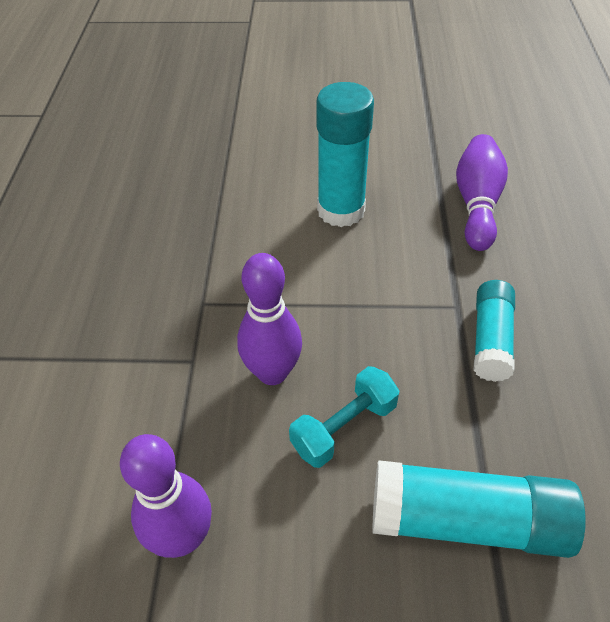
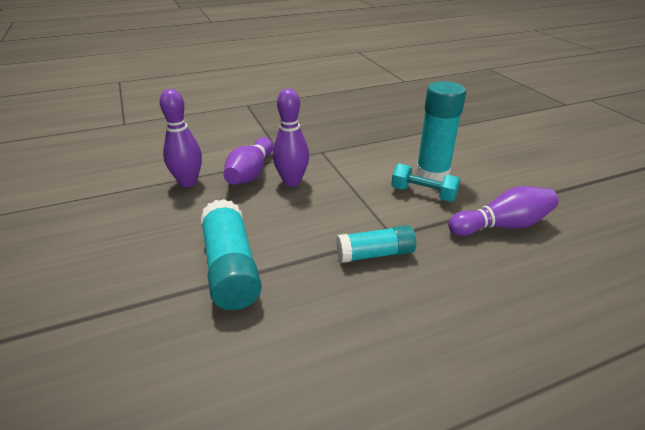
camera: 65 degrees right, 15 degrees down
turquoise dumbbell [289,366,400,468] -> turquoise dumbbell moved to [391,164,460,202]
none -> purple bowling pin [223,137,273,185]

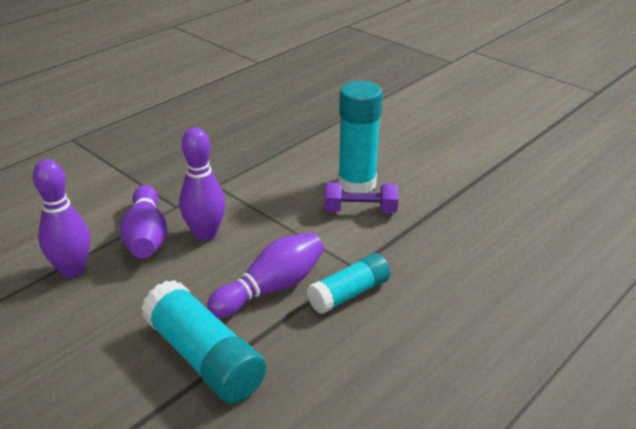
camera: 25 degrees left, 0 degrees up
turquoise dumbbell [391,164,460,202] -> purple dumbbell [325,182,398,213]
purple bowling pin [448,186,559,236] -> purple bowling pin moved to [207,232,324,318]

